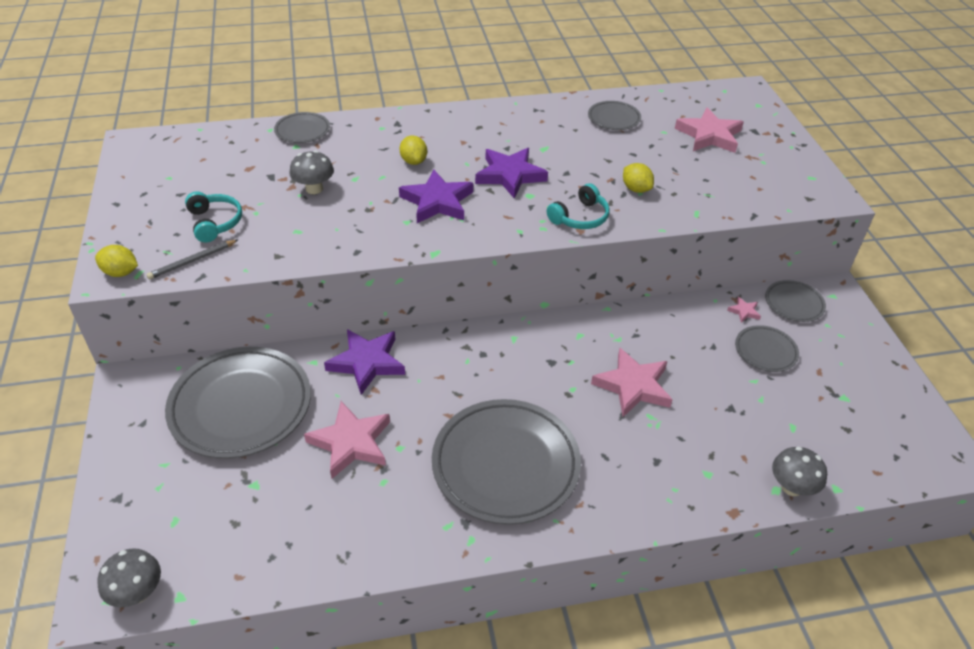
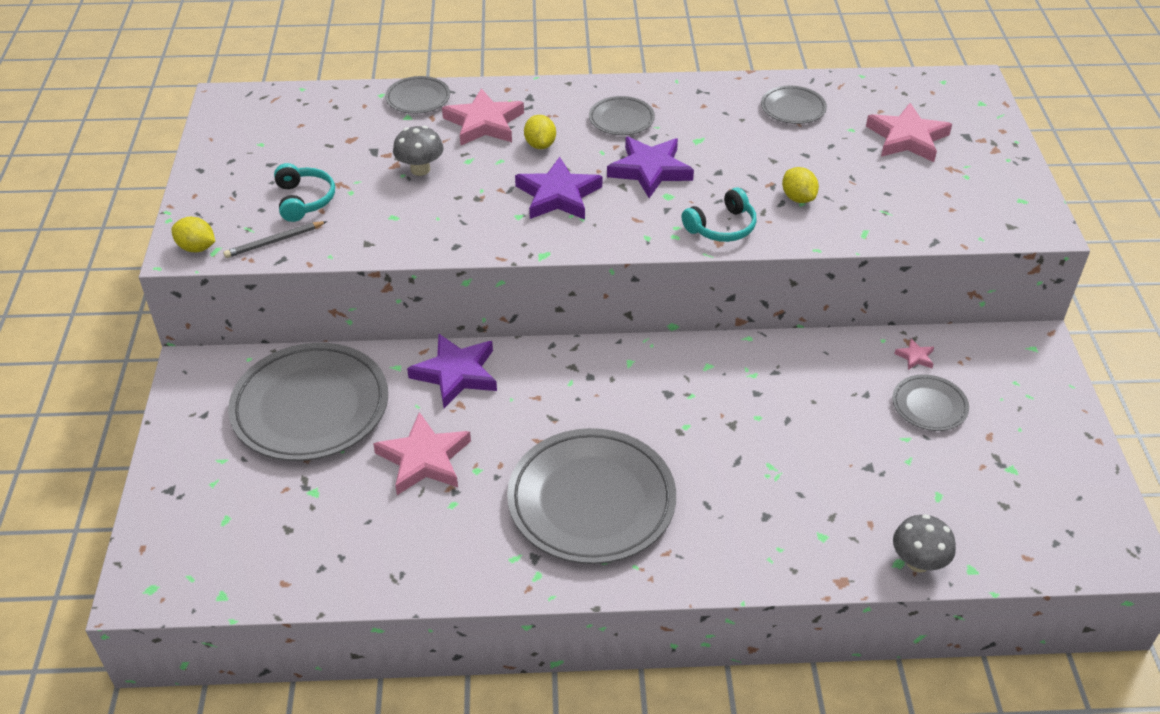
camera: 10 degrees right, 0 degrees up
grey mushroom [97,548,161,607] -> none
pink star [591,348,673,417] -> pink star moved to [442,88,524,145]
grey plate [765,280,826,322] -> grey plate moved to [589,96,655,135]

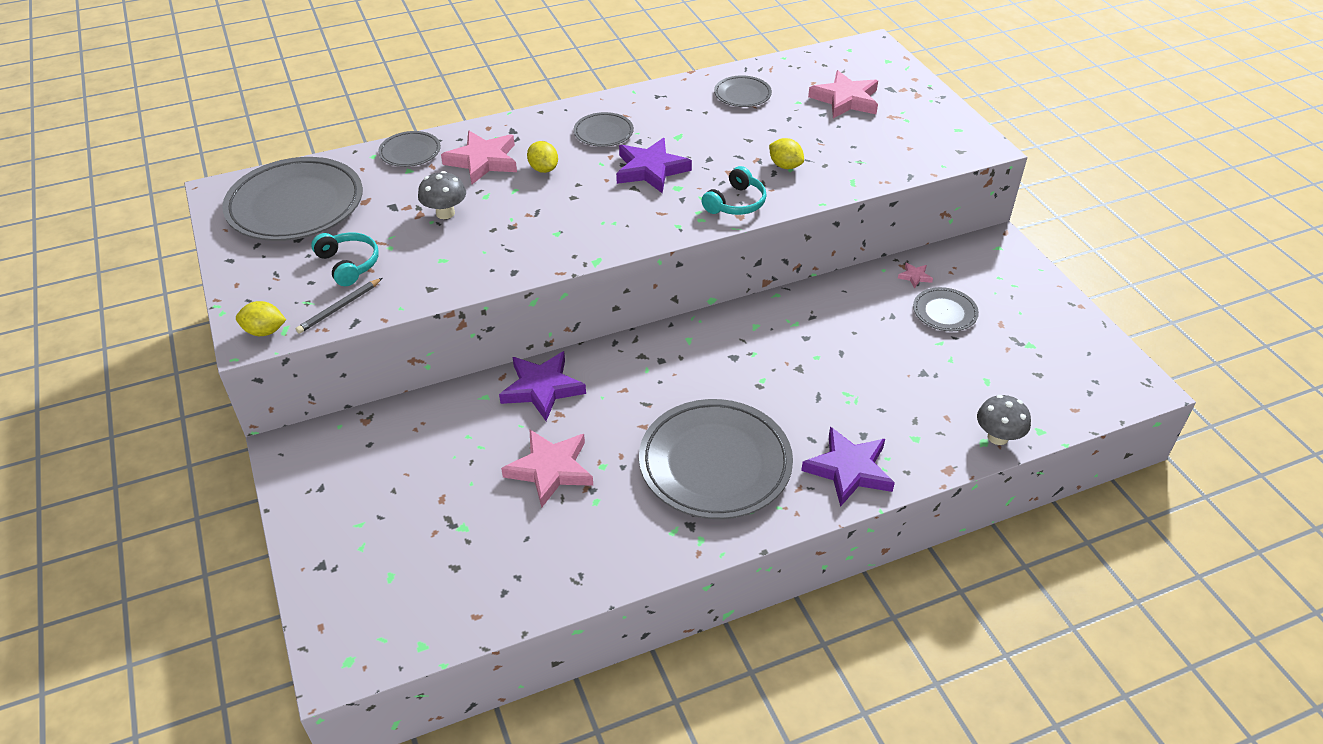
camera: 20 degrees left, 0 degrees up
grey plate [228,343,388,461] -> grey plate moved to [222,157,363,241]
purple star [515,157,602,220] -> purple star moved to [801,427,895,507]

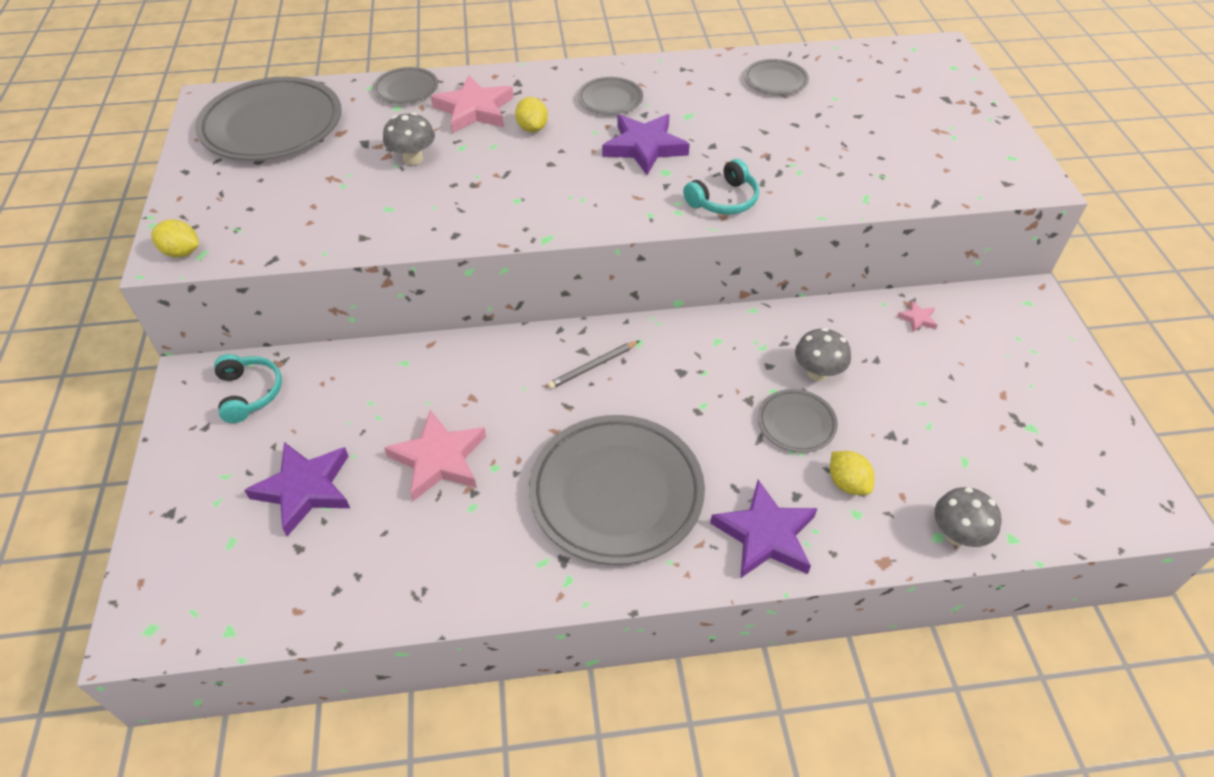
camera: 15 degrees right, 5 degrees up
grey pencil [296,278,382,334] -> grey pencil moved to [548,341,639,389]
turquoise headphones [311,232,379,286] -> turquoise headphones moved to [214,354,282,423]
purple star [499,351,586,421] -> purple star moved to [244,442,350,536]
yellow lemon [769,138,804,169] -> yellow lemon moved to [830,451,874,495]
pink star [808,70,878,118] -> none
grey plate [913,287,979,331] -> grey plate moved to [758,389,838,453]
none -> grey mushroom [795,328,851,381]

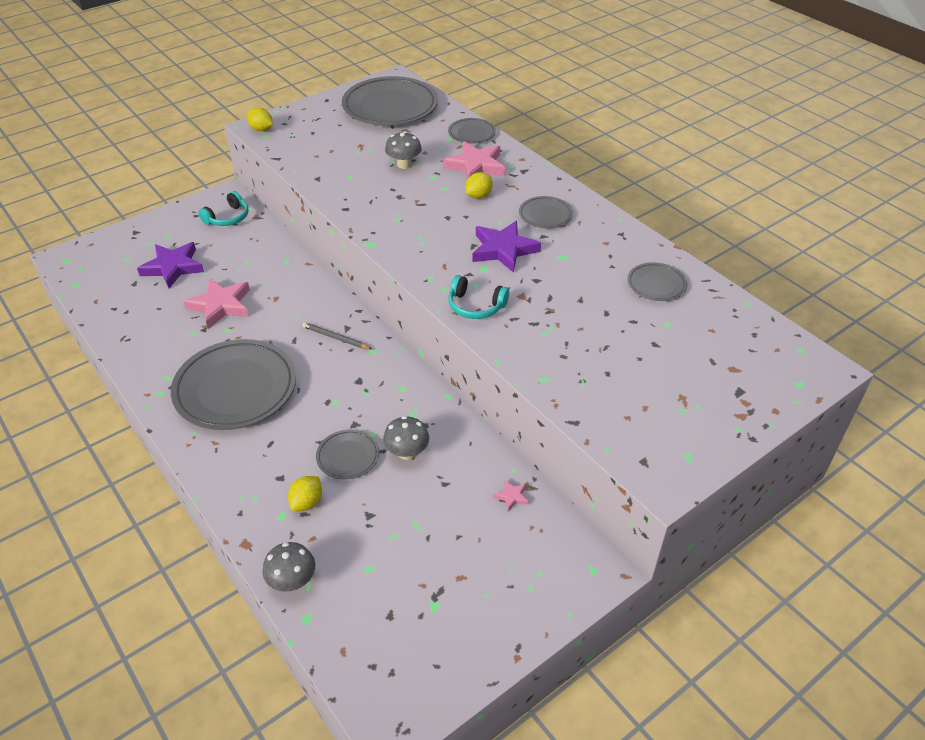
camera: 60 degrees right, 5 degrees down
yellow lemon [151,219,199,257] -> yellow lemon turned 45 degrees counterclockwise [247,108,273,131]
purple star [710,480,818,578] -> none

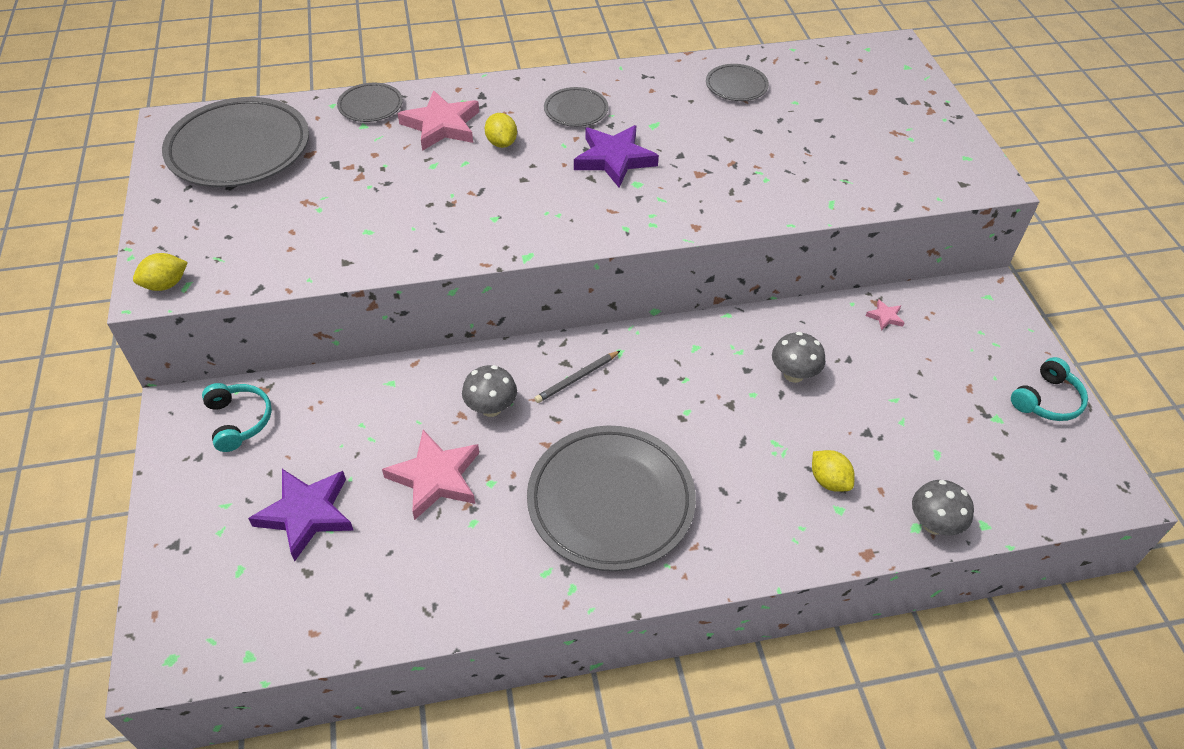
camera: 65 degrees left, 5 degrees up
grey plate [316,429,379,480] -> none
grey mushroom [385,131,422,169] -> grey mushroom moved to [462,365,517,417]
turquoise headphones [449,275,509,319] -> turquoise headphones moved to [1011,357,1088,421]

